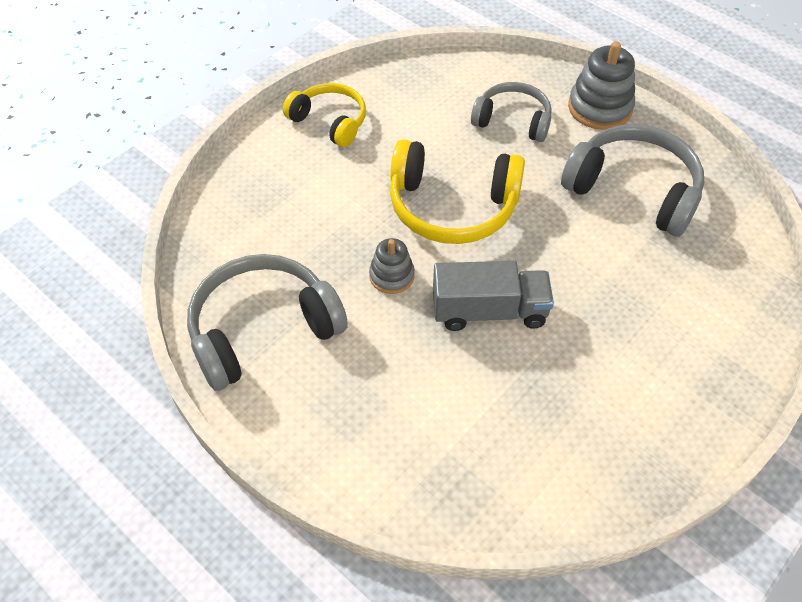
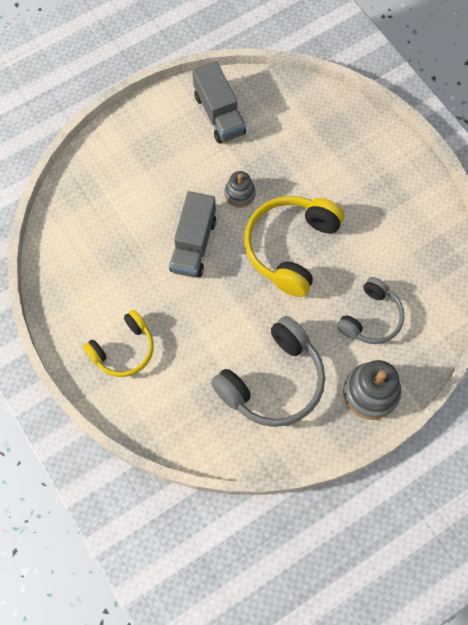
camera: 105 degrees right, 15 degrees up
grey headphones [187,254,348,391] -> grey truck [192,61,246,143]
yellow headphones [283,83,366,147] -> yellow headphones moved to [83,310,154,377]

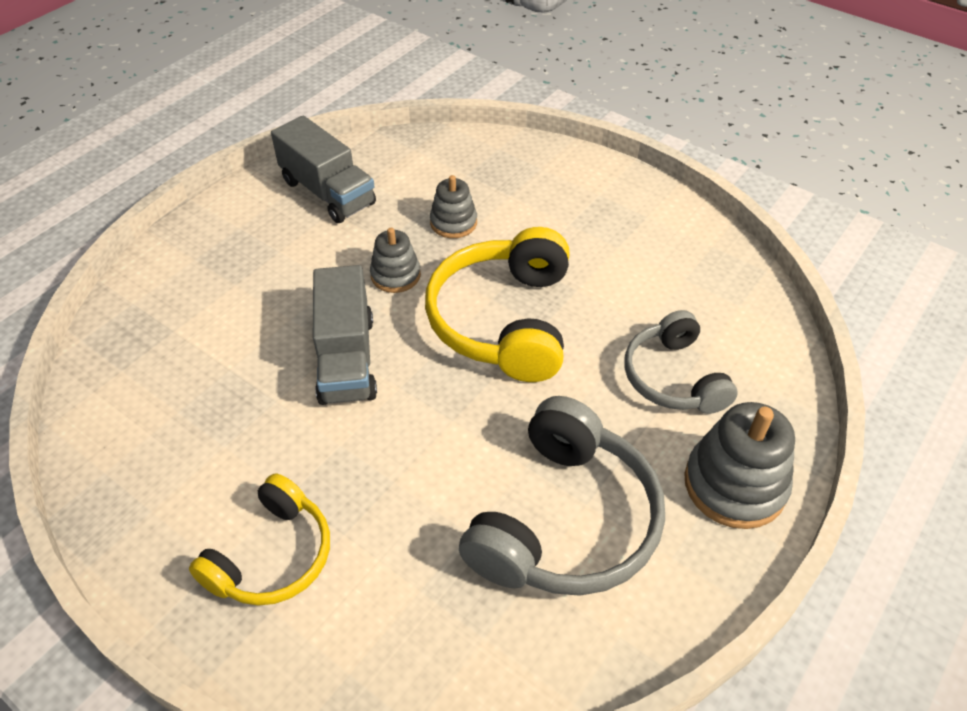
camera: 20 degrees left, 20 degrees down
grey headphones [337,277,405,344] -> grey headphones turned 150 degrees clockwise [624,310,738,414]
none -> grey stacking toy [430,175,477,238]

